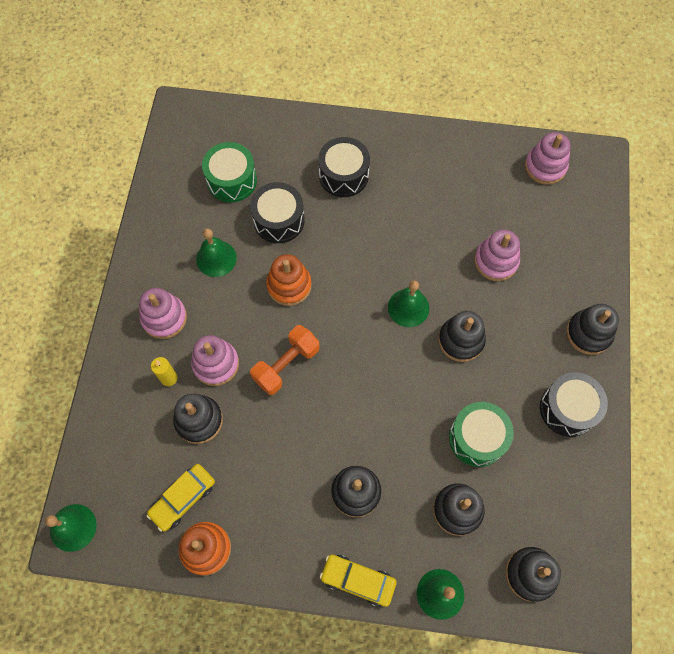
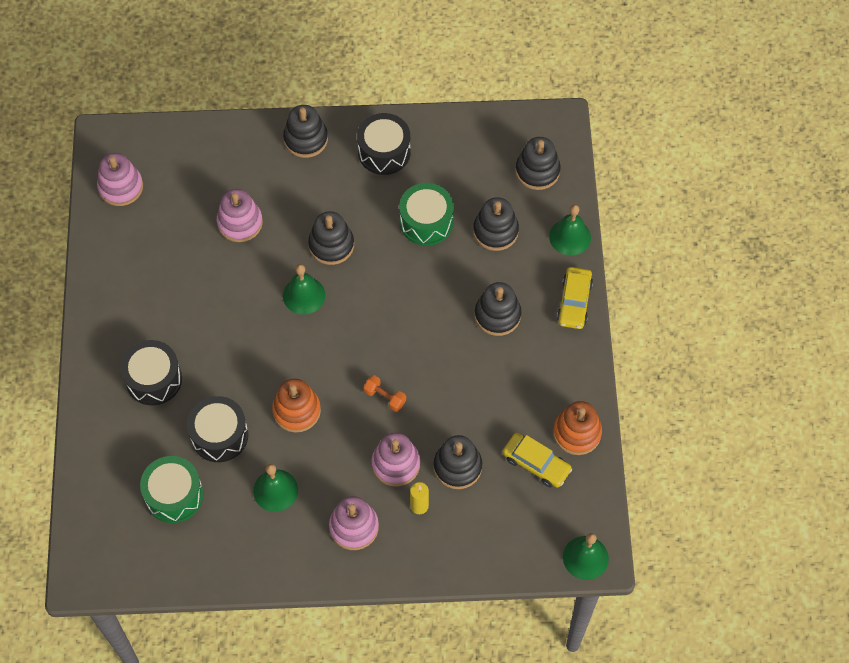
camera: 100 degrees left, 5 degrees down
orange dumbbell [250,325,320,395] -> orange dumbbell [363,375,406,412], size x0.58

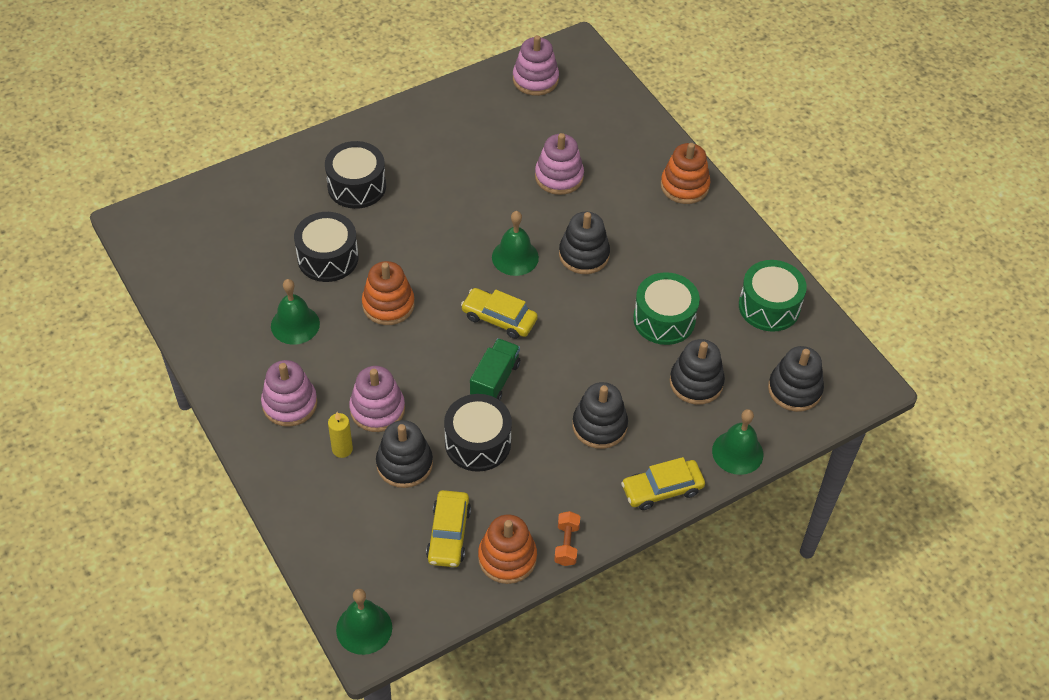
camera: 60 degrees right, 10 degrees down
green drum [140,456,204,523] -> green drum moved to [739,260,807,332]
black stacking toy [283,105,328,158] -> orange stacking toy [661,143,710,204]
black drum [357,113,411,175] -> black drum moved to [444,394,512,472]
orange dumbbell [363,375,406,412] -> orange dumbbell moved to [554,511,580,566]
none -> yellow car [461,288,538,339]
none -> green truck [470,338,520,400]

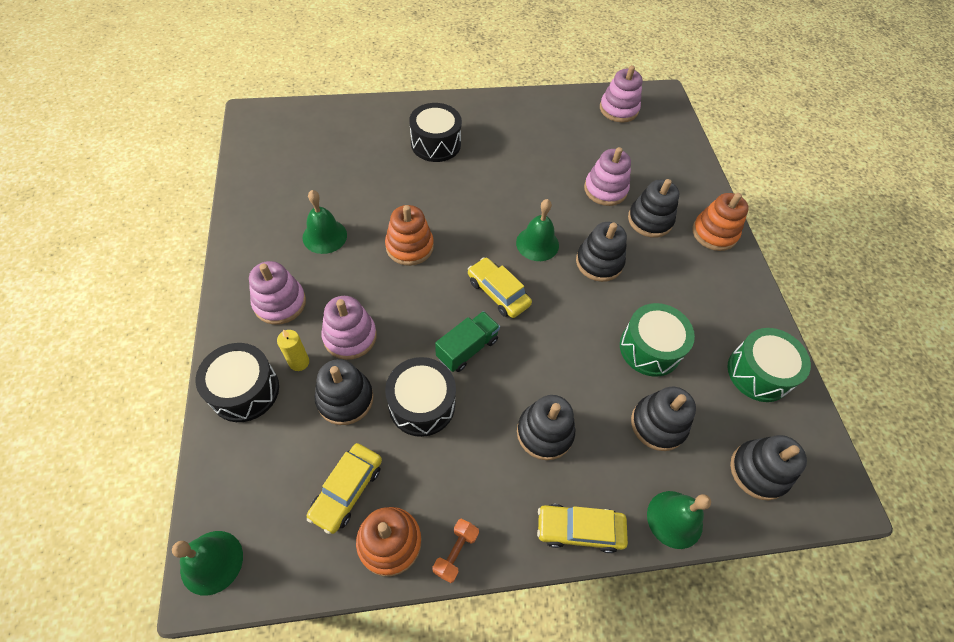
camera: 20 degrees right, 5 degrees up
black drum [294,212,358,282] -> black drum moved to [196,343,279,422]
none -> black stacking toy [628,179,680,238]

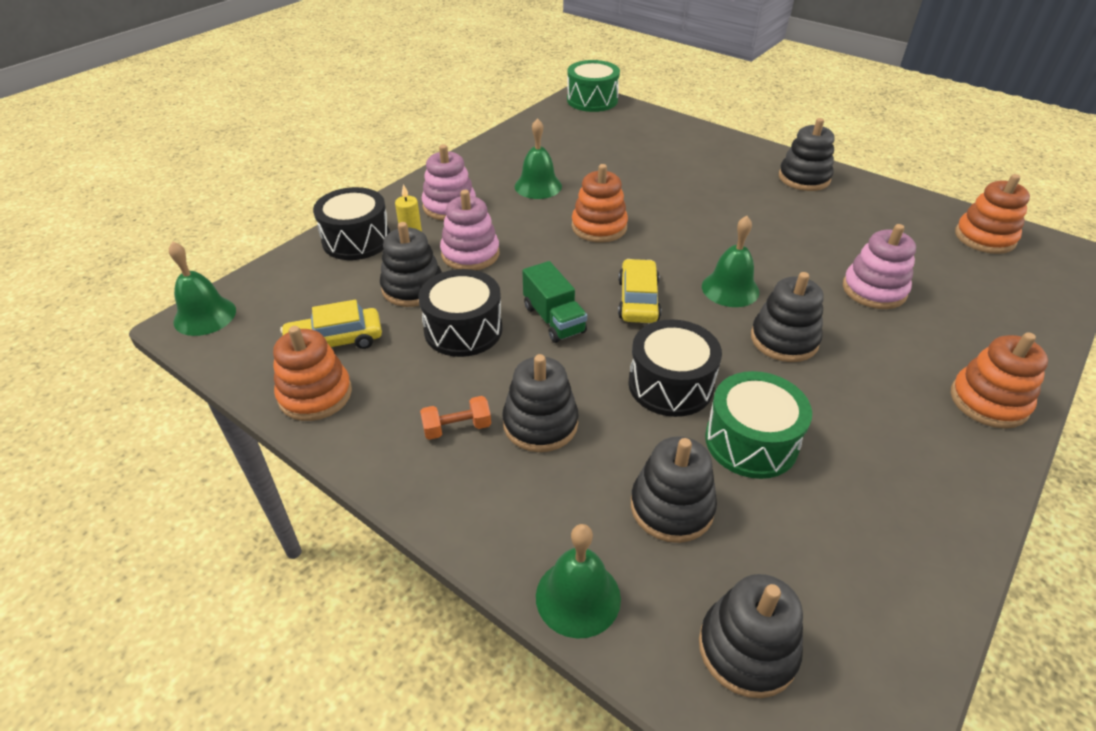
camera: 50 degrees right, 15 degrees down
black drum [409,103,462,162] -> black drum moved to [628,319,722,417]
orange dumbbell [432,519,479,583] -> orange dumbbell moved to [420,396,491,440]
green truck [435,311,500,372] -> green truck turned 60 degrees clockwise [522,261,587,343]
yellow car [537,504,628,553] -> none
pink stacking toy [600,65,642,122] -> orange stacking toy [955,174,1030,254]
black stacking toy [628,179,680,238] -> black stacking toy moved to [779,118,835,191]
green drum [728,328,811,402] -> green drum moved to [567,60,620,112]

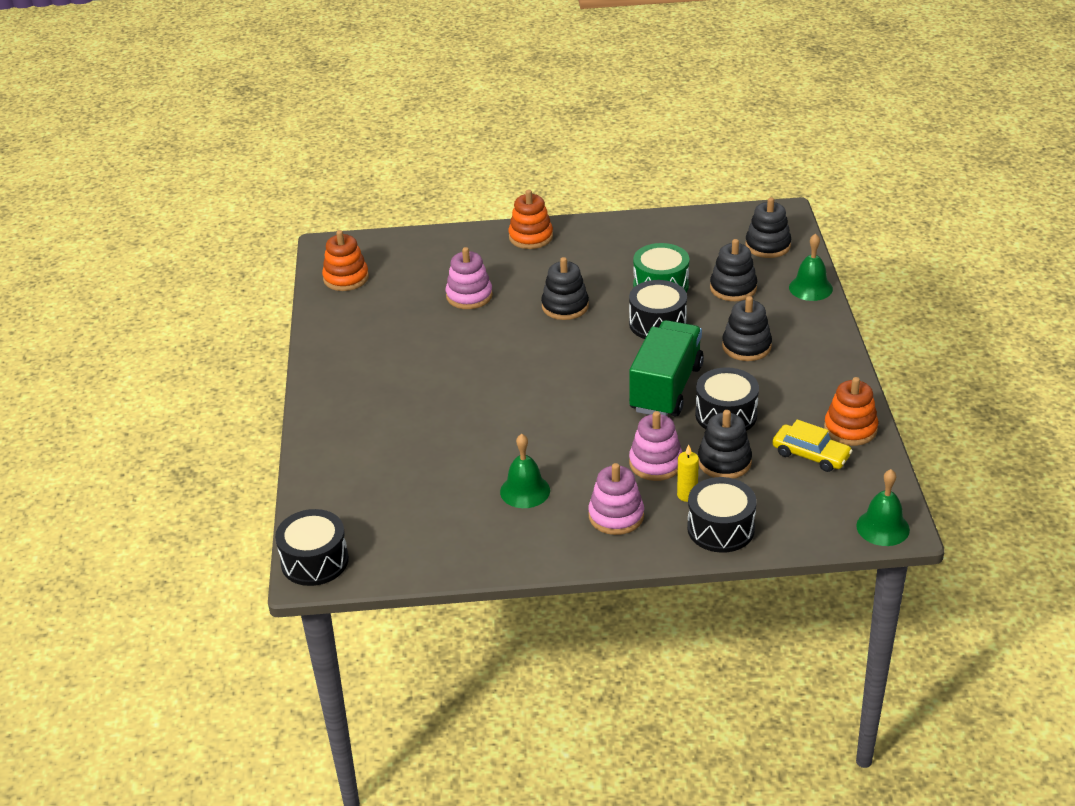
camera: 130 degrees left, 5 degrees down
orange dumbbell [420,396,491,440] -> none
green truck [522,261,587,343] -> green truck [629,320,704,417], size x1.79
green drum [567,60,620,112] -> black drum [275,509,349,586]
orange stacking toy [572,164,628,243] -> none
yellow car [618,259,661,323] -> none
green bell [702,216,759,307] -> none
black stacking toy [779,118,835,191] -> none

